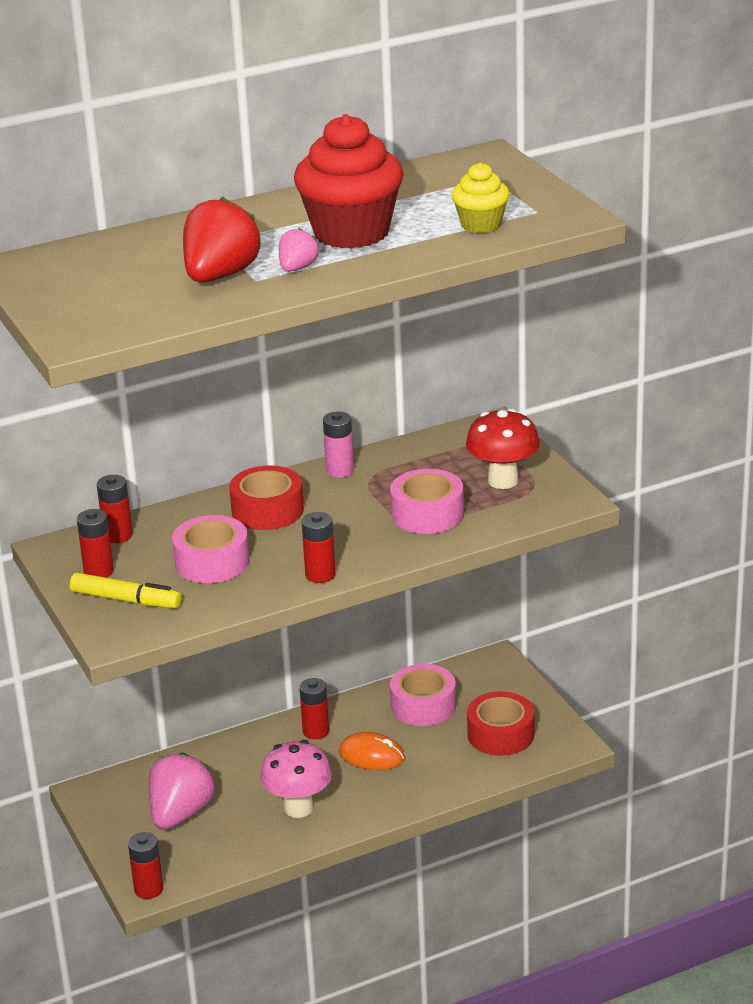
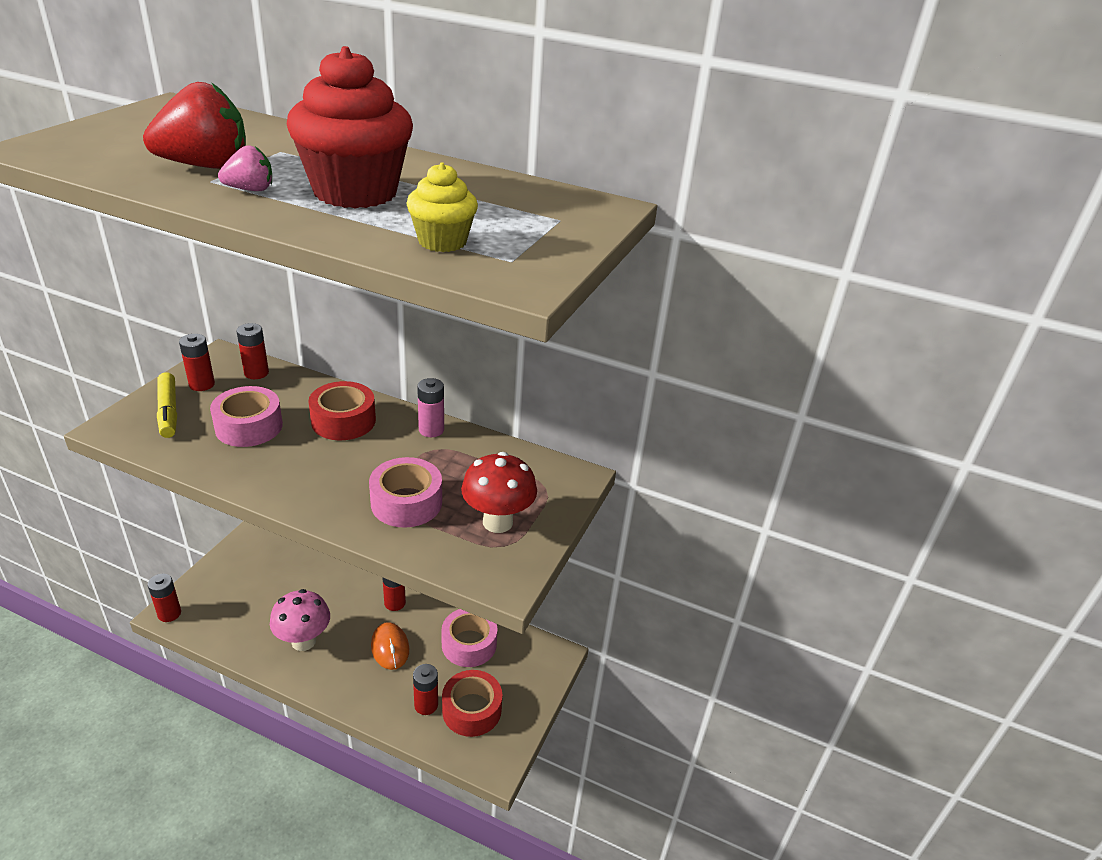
camera: 45 degrees right, 5 degrees up
pink strawberry [149,752,215,830] -> none
red battery [302,512,336,583] -> red battery moved to [413,664,438,715]

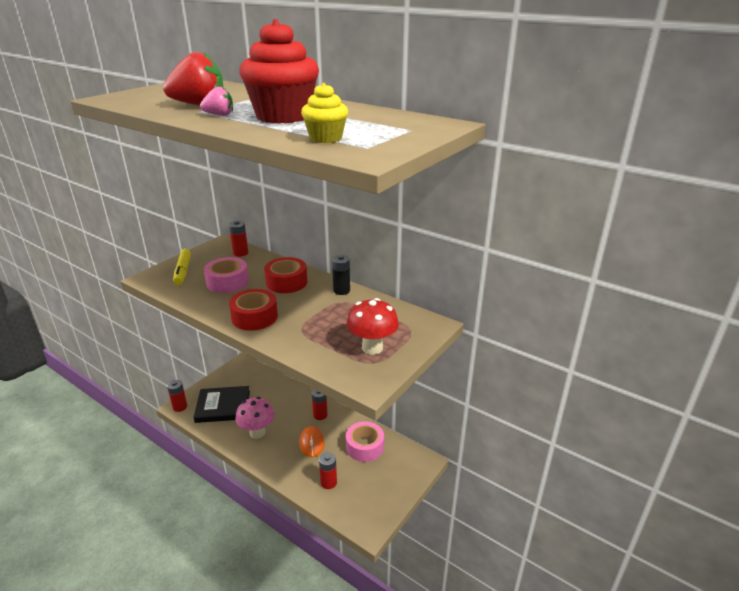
camera: 15 degrees right, 5 degrees down
red battery [179,334,215,391] -> none
pink tape [369,457,442,528] -> none
pink battery [417,378,444,437] -> black battery [332,255,350,295]
red tape [442,670,502,737] -> red tape moved to [229,289,278,331]
none -> black book [193,386,250,423]

